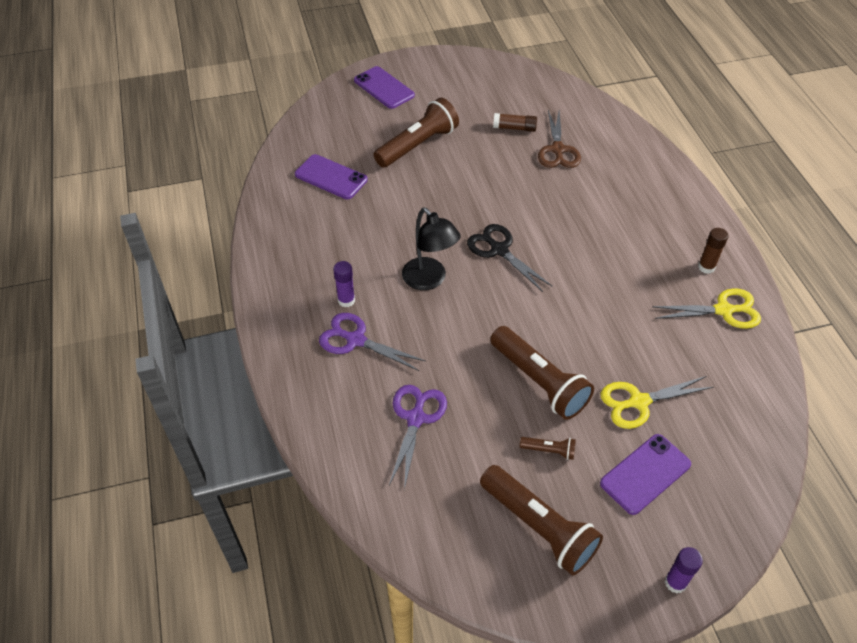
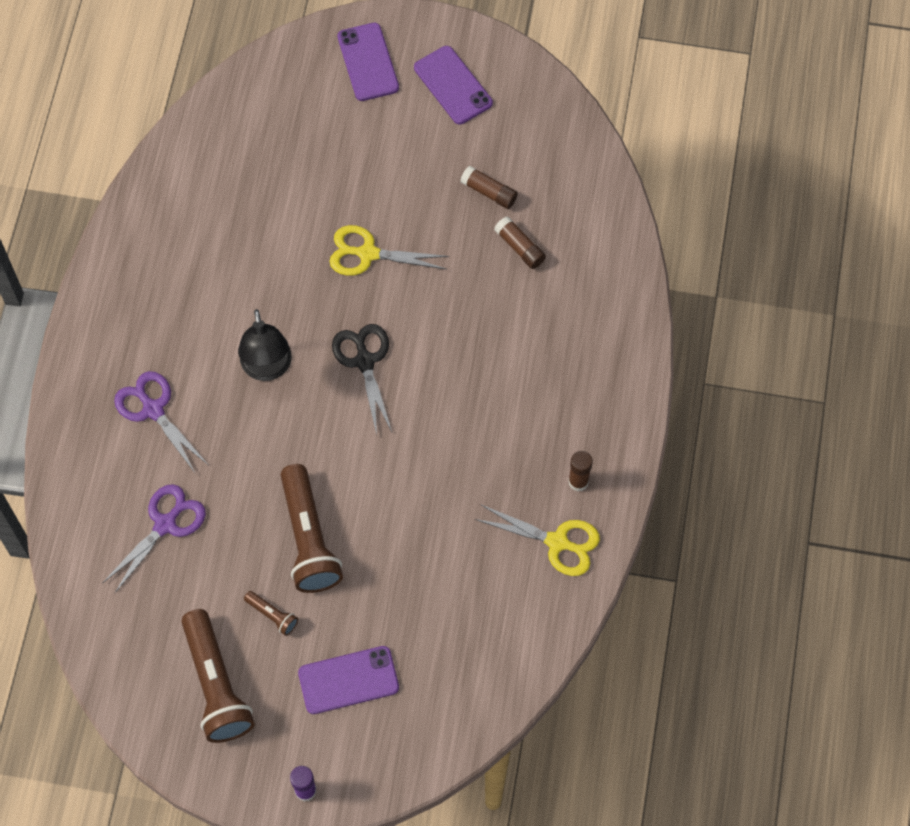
camera: 25 degrees right, 15 degrees up
purple phone [295,154,368,199] -> purple phone moved to [414,46,493,125]
purple glue stick [333,261,355,307] -> none
brown flashlight [374,98,459,168] -> none
brown scissors [538,110,581,168] -> brown glue stick [494,216,546,269]
yellow scissors [601,376,714,429] -> yellow scissors moved to [329,225,449,276]

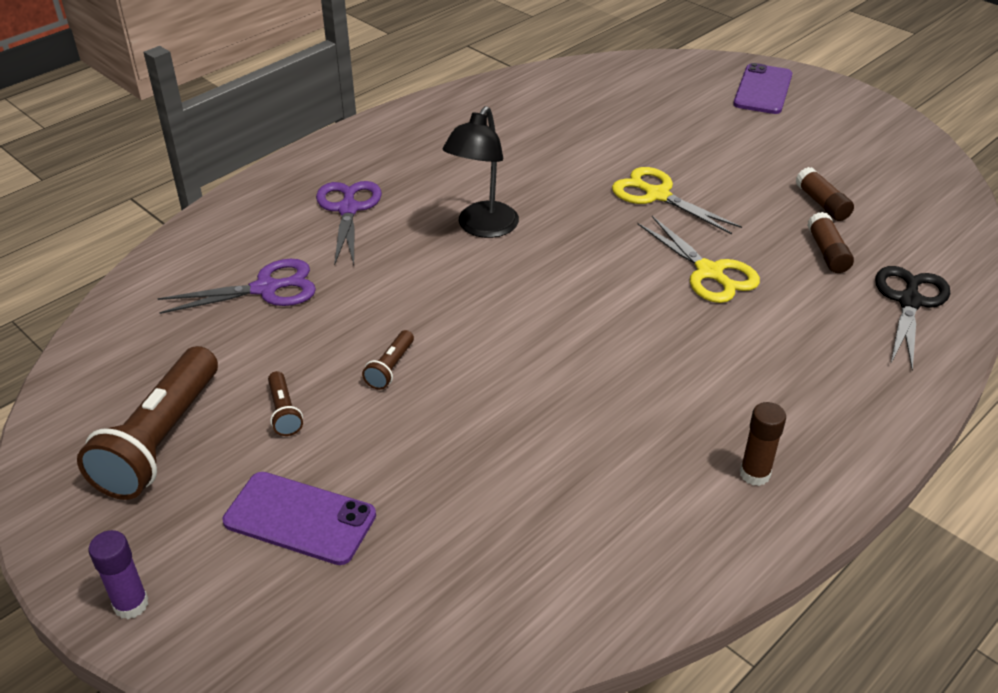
camera: 35 degrees right, 25 degrees down
brown flashlight [281,464,343,593] -> brown flashlight [362,330,414,390], size x0.45
black scissors [332,324,392,435] -> black scissors moved to [875,266,950,370]
purple phone [414,46,493,125] -> none
yellow scissors [475,505,600,576] -> yellow scissors moved to [637,216,760,303]

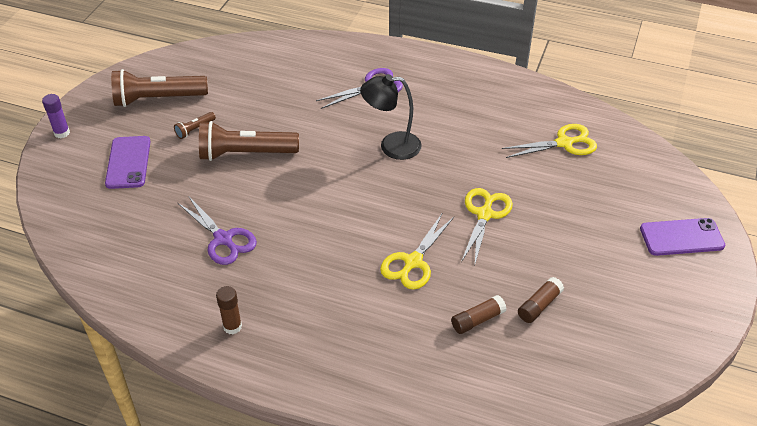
camera: 65 degrees right, 5 degrees up
purple scissors [157,259,316,314] -> purple scissors moved to [178,196,257,265]
brown flashlight [362,330,414,390] -> brown flashlight [199,121,299,161], size x2.24
black scissors [875,266,950,370] -> none
none -> yellow scissors [502,124,597,158]

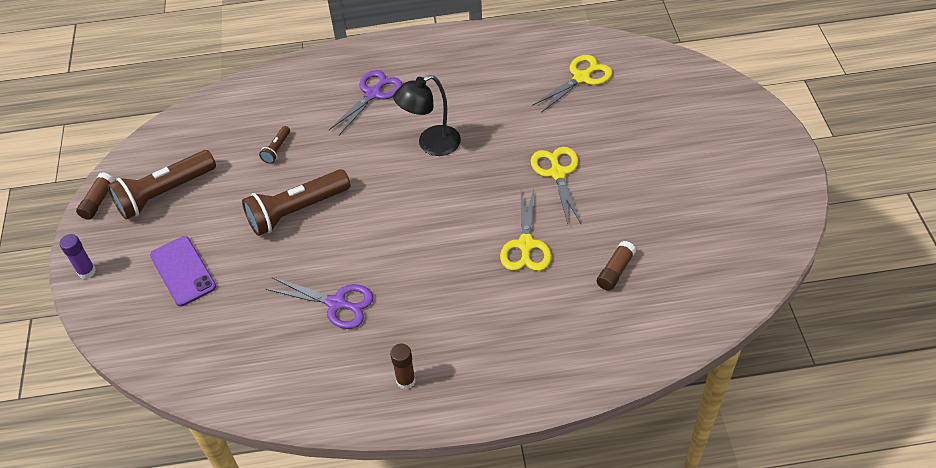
camera: 25 degrees left, 5 degrees up
brown flashlight [174,112,216,139] -> brown flashlight moved to [259,126,290,164]
brown glue stick [518,277,564,323] -> brown glue stick moved to [76,172,114,220]
purple phone [640,218,725,256] -> none

